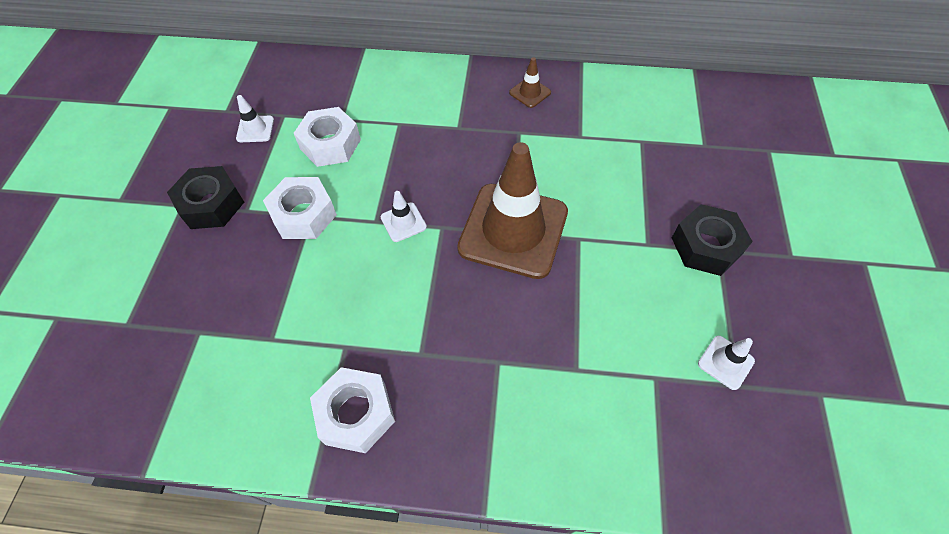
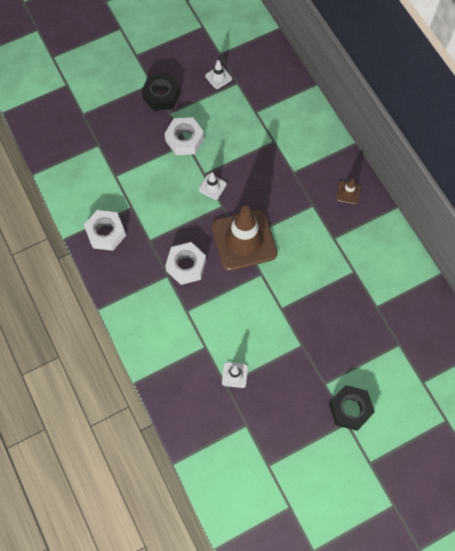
camera: 55 degrees right, 10 degrees up
white nut [294,107,361,167] -> white nut moved to [165,242,206,285]
black nut [672,204,753,276] -> black nut moved to [329,385,375,431]

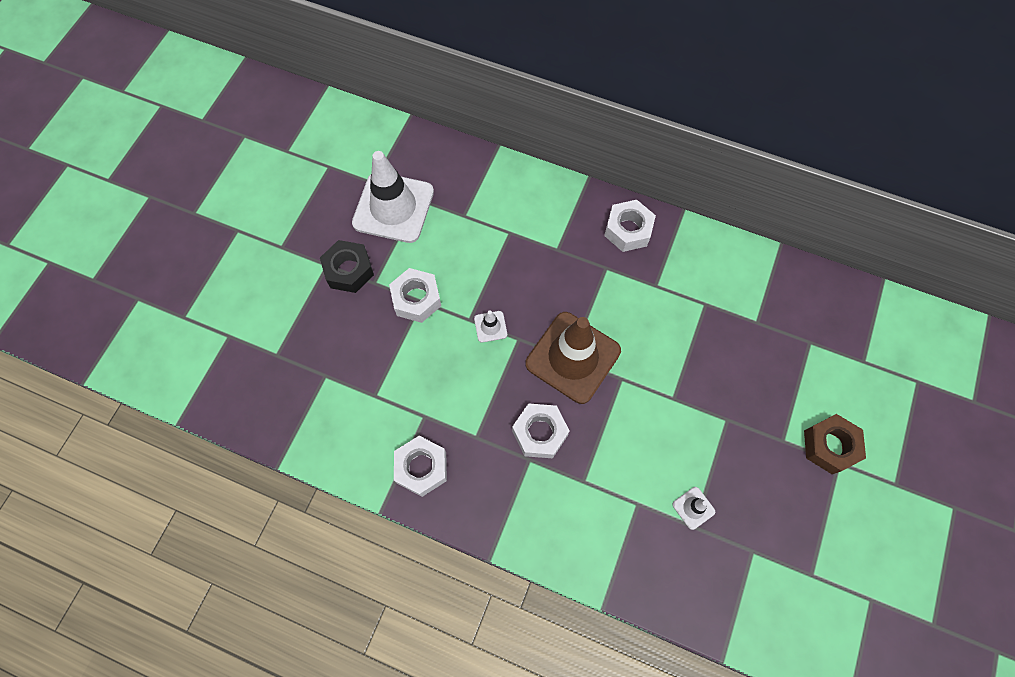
camera: 40 degrees left, 0 degrees up
white traffic cone [205,60,232,89] -> white traffic cone [352,151,434,243], size x2.47
black nut [329,385,375,431] -> brown nut [804,414,866,474]
brown traffic cone [336,178,361,204] -> white nut [604,200,656,252]

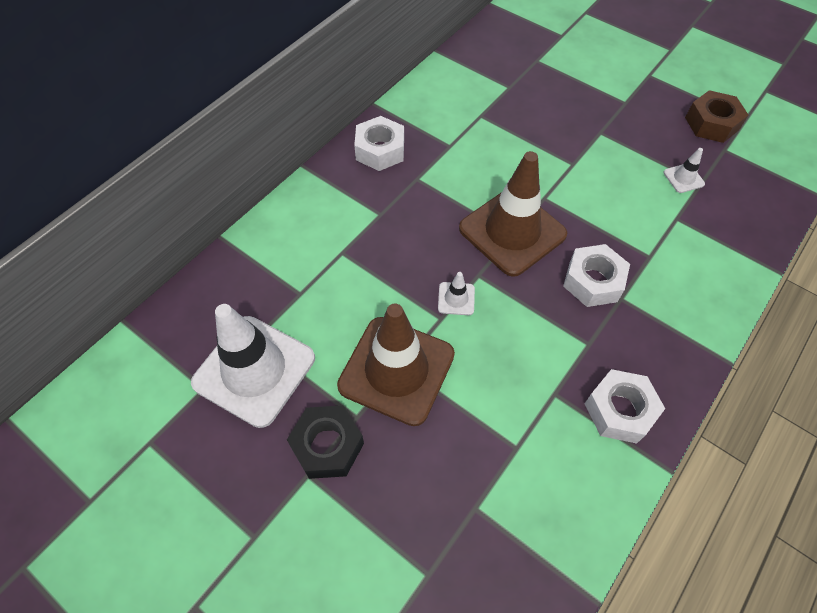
camera: 75 degrees left, 10 degrees down
white nut [389,268,441,323] -> brown traffic cone [337,303,455,426]
brown nut [804,414,866,474] -> brown nut moved to [685,90,748,143]

